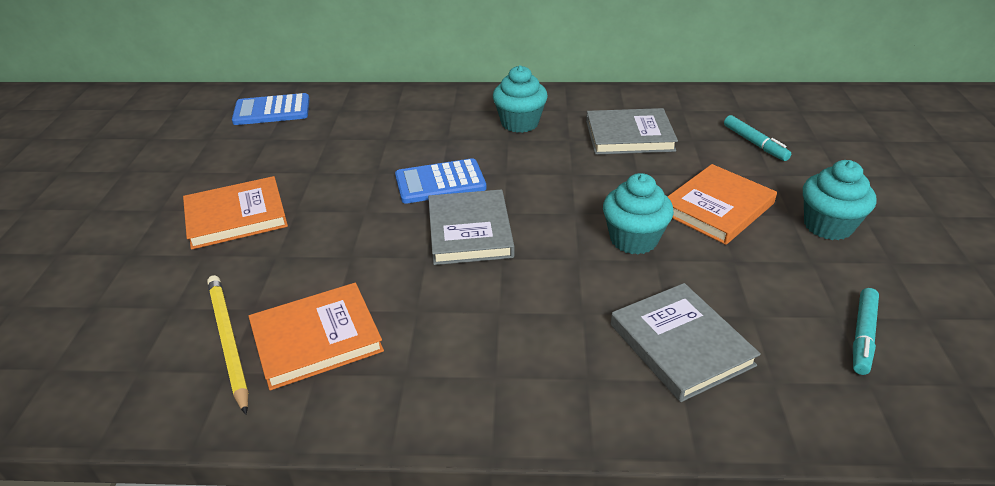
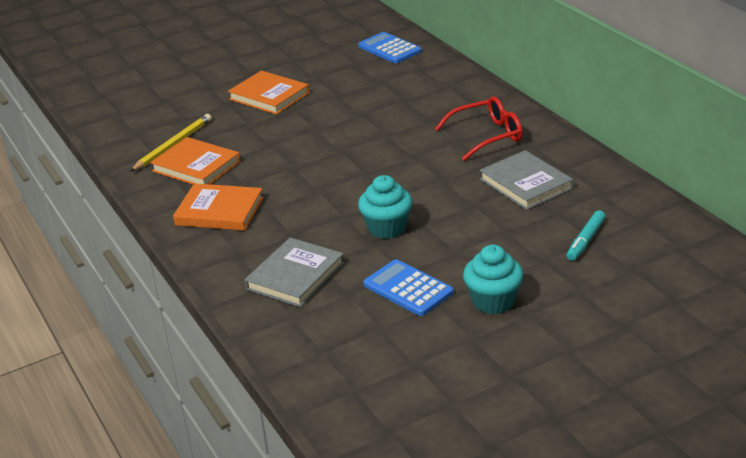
camera: 60 degrees right, 5 degrees down
blue calculator [395,158,487,204] -> blue calculator moved to [363,259,453,316]
grey book [428,190,514,265] -> none
turquoise cupcake [493,65,548,133] -> red glasses [435,96,523,161]
orange book [667,164,777,245] -> orange book moved to [173,183,263,231]
turquoise marker [853,288,879,375] -> none

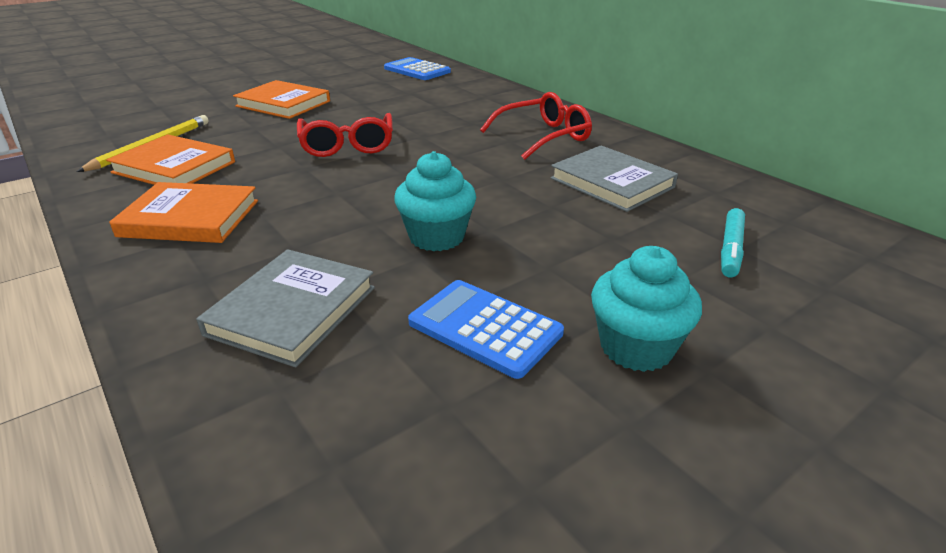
camera: 10 degrees left, 0 degrees up
none -> red glasses [297,113,393,157]

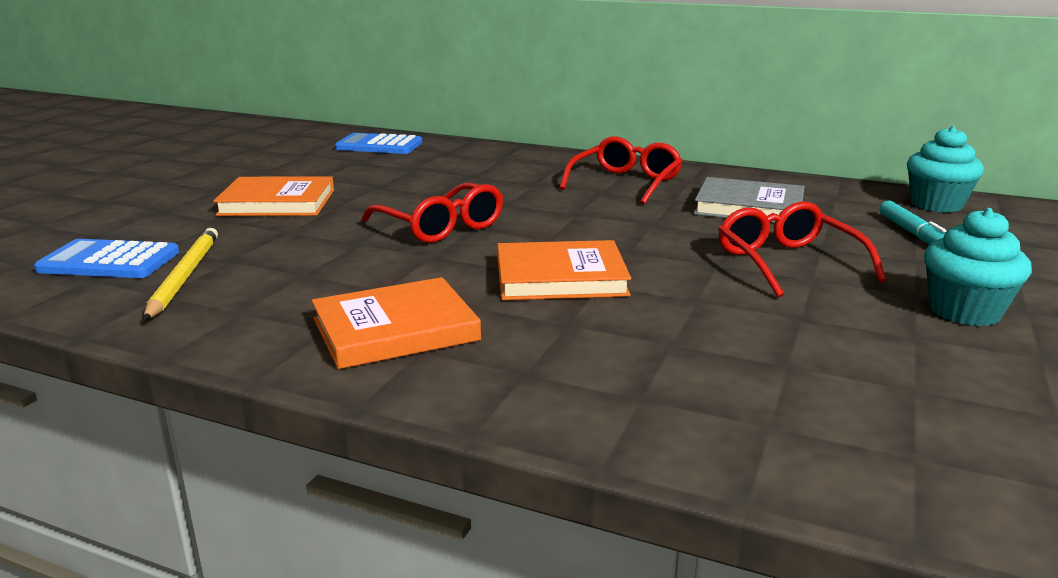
camera: 30 degrees left, 10 degrees down
orange book [106,134,235,185] -> orange book moved to [497,240,631,300]
grey book [196,249,375,367] -> none
turquoise cupcake [394,151,476,251] -> turquoise cupcake moved to [907,126,984,212]
blue calculator [408,280,564,379] -> blue calculator moved to [34,239,179,278]
none -> red glasses [718,202,886,297]

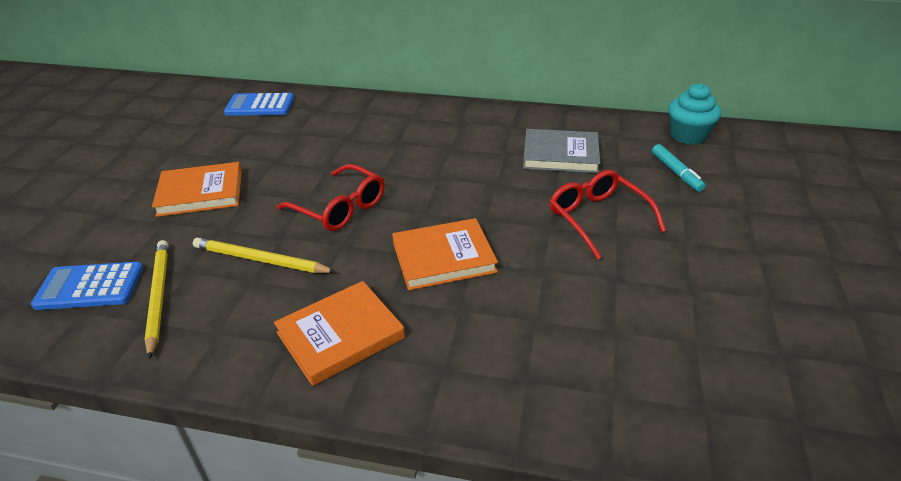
camera: 10 degrees left, 15 degrees up
red glasses [560,136,683,204] -> none
turquoise cupcake [924,208,1032,326] -> none
none -> yellow pencil [193,237,336,273]

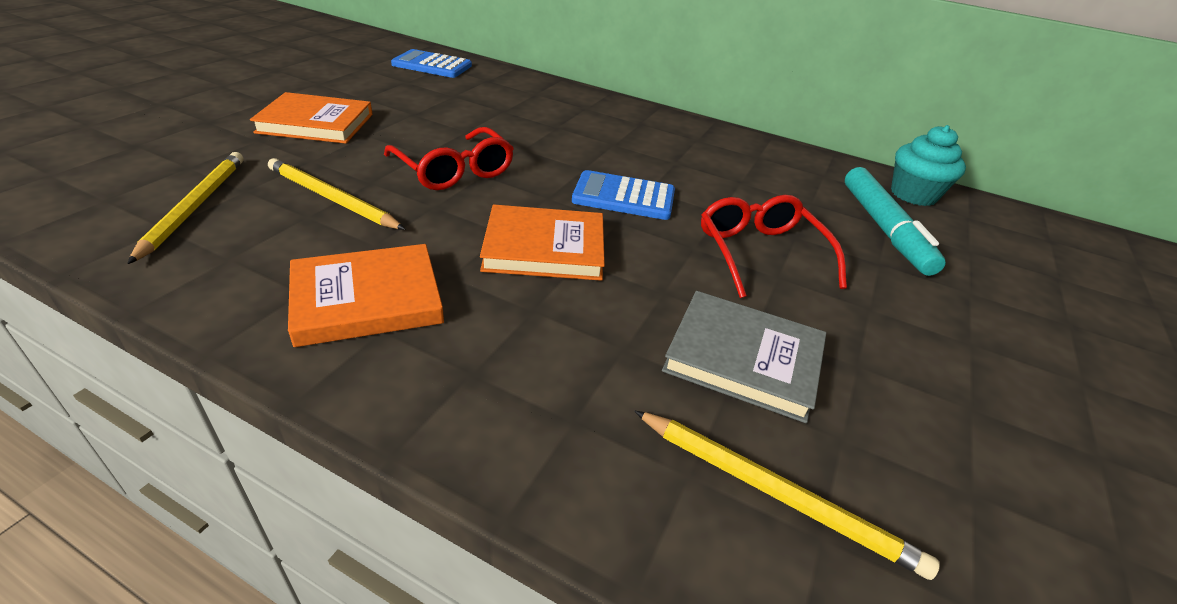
camera: 10 degrees right, 0 degrees up
blue calculator [31,262,143,310] -> blue calculator moved to [572,170,675,220]
grey book [523,129,600,173] -> grey book moved to [662,291,826,423]
turquoise marker [652,144,706,192] -> turquoise marker [845,167,946,276], size x1.67
none -> yellow pencil [634,410,940,580]

